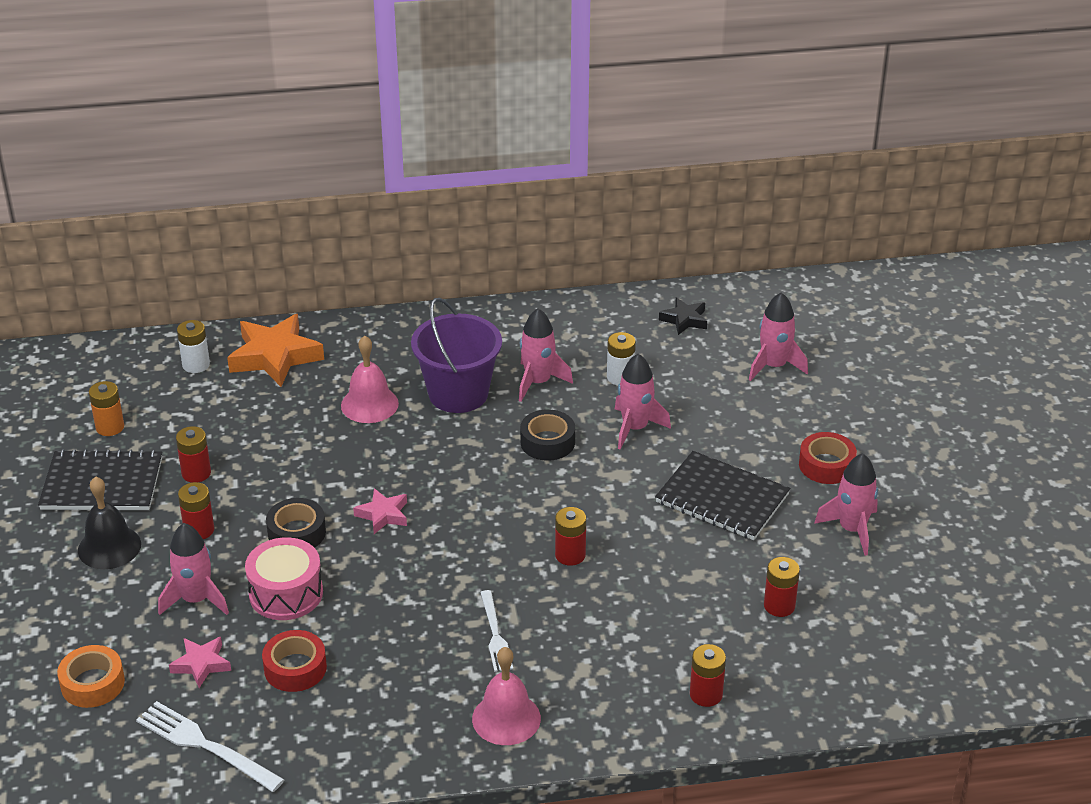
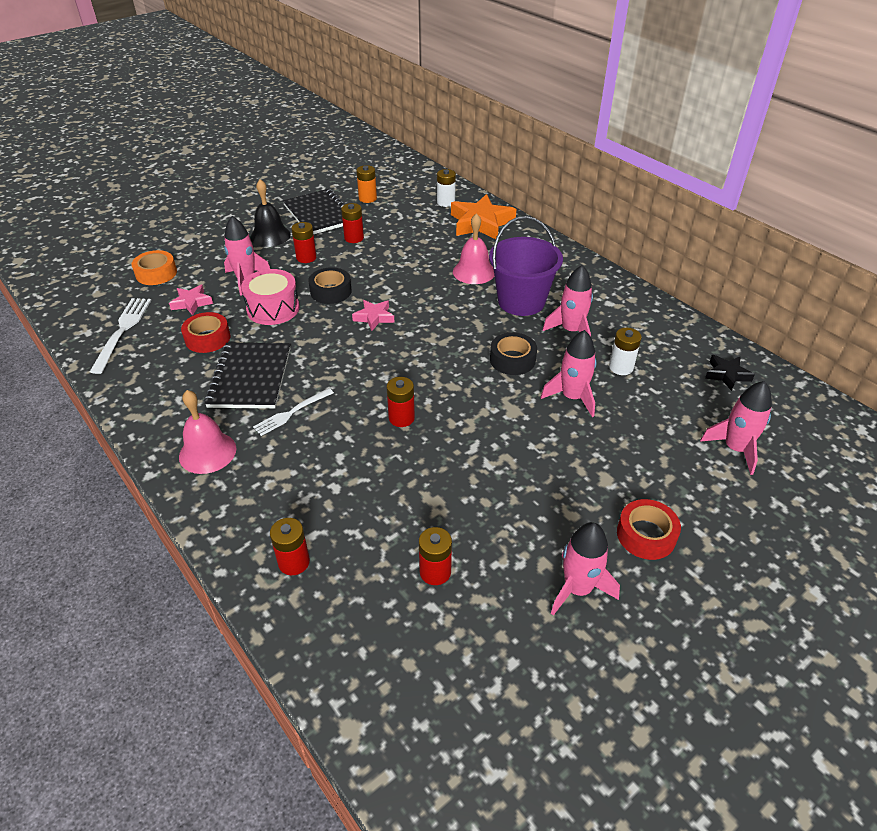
camera: 60 degrees right, 5 degrees up
black notebook [655,451,790,540] -> black notebook moved to [204,343,291,409]

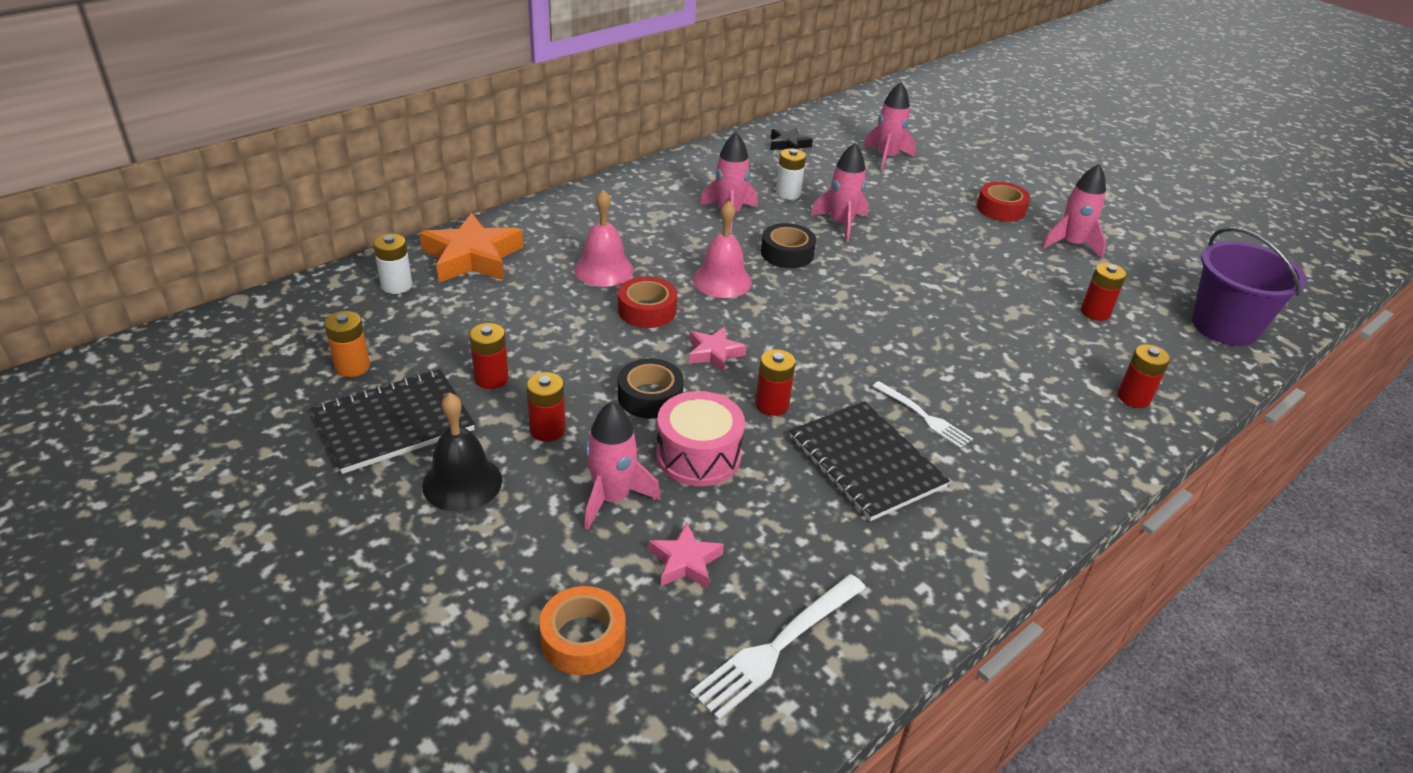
camera: 95 degrees left, 5 degrees down
white fork [90,298,151,374] -> white fork turned 45 degrees counterclockwise [690,574,866,720]
pink bell [179,390,237,474] -> pink bell moved to [693,201,752,298]
red tape [181,312,231,353] -> red tape moved to [618,277,677,328]
black notebook [204,343,291,409] -> black notebook turned 60 degrees clockwise [790,401,950,521]
red battery [387,377,415,427] -> red battery moved to [755,349,795,416]
purple bucket [489,216,563,316] -> purple bucket moved to [1192,227,1307,346]

